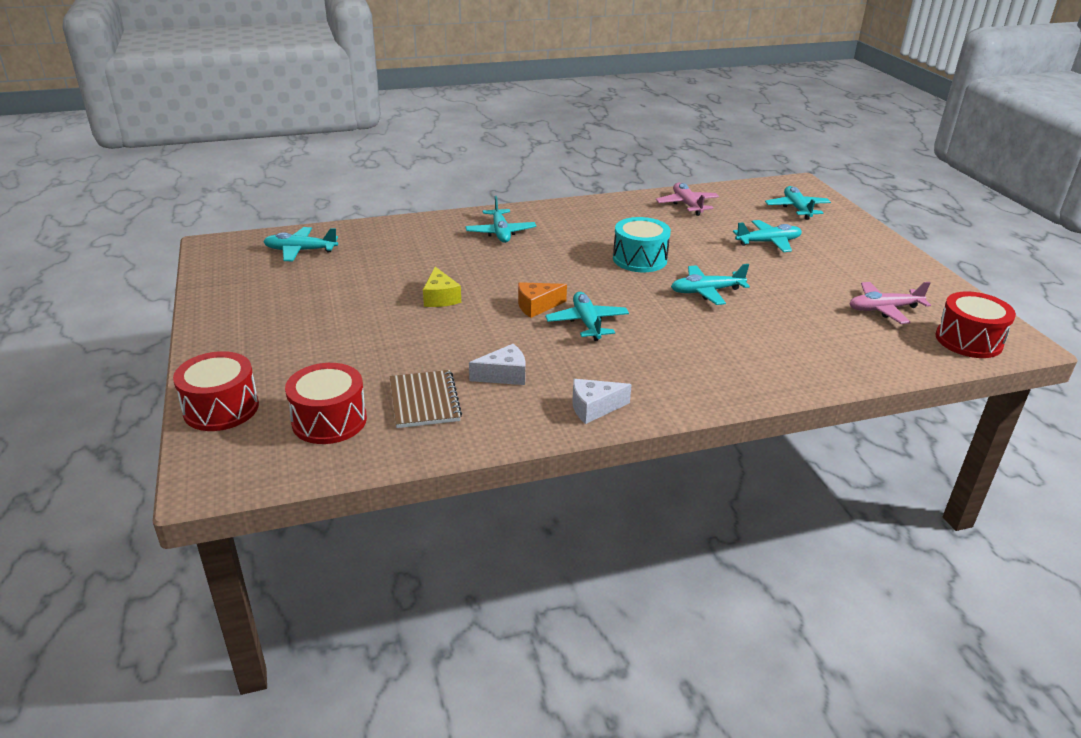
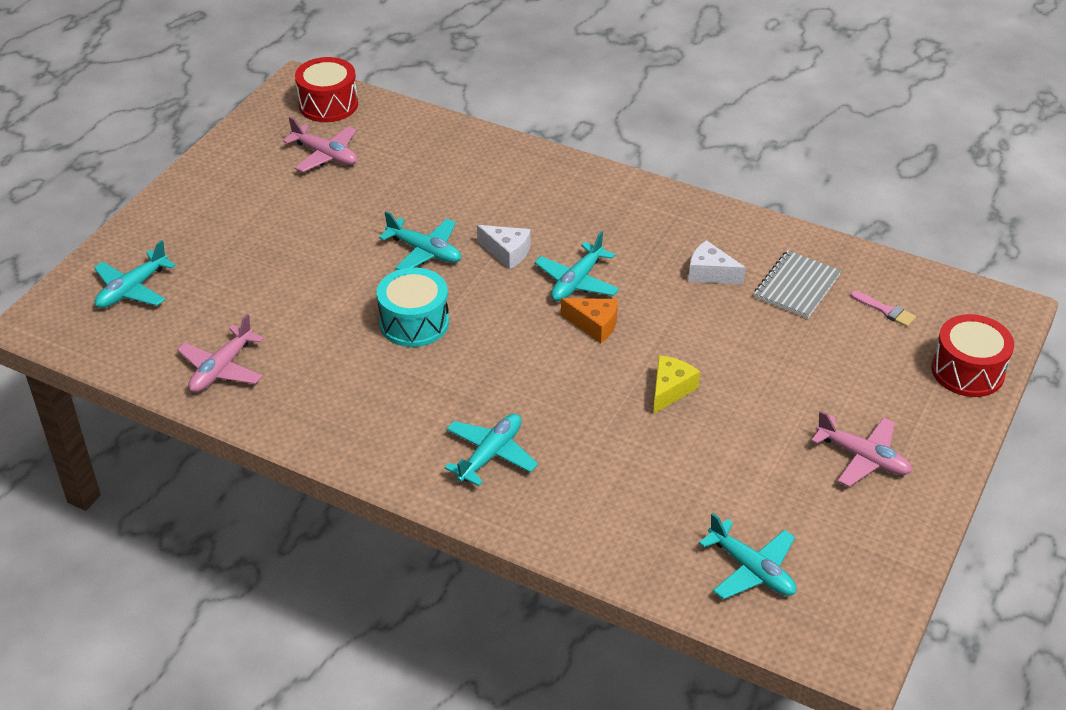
camera: 135 degrees left, 10 degrees up
red drum [285,363,367,444] -> pink brush [850,291,916,327]
brown notebook [390,370,462,428] -> grey notebook [754,250,841,318]
white cheese [572,379,632,424] -> white cheese moved to [477,225,531,269]
turquoise plane [733,220,802,252] -> none
none -> pink plane [811,410,912,487]

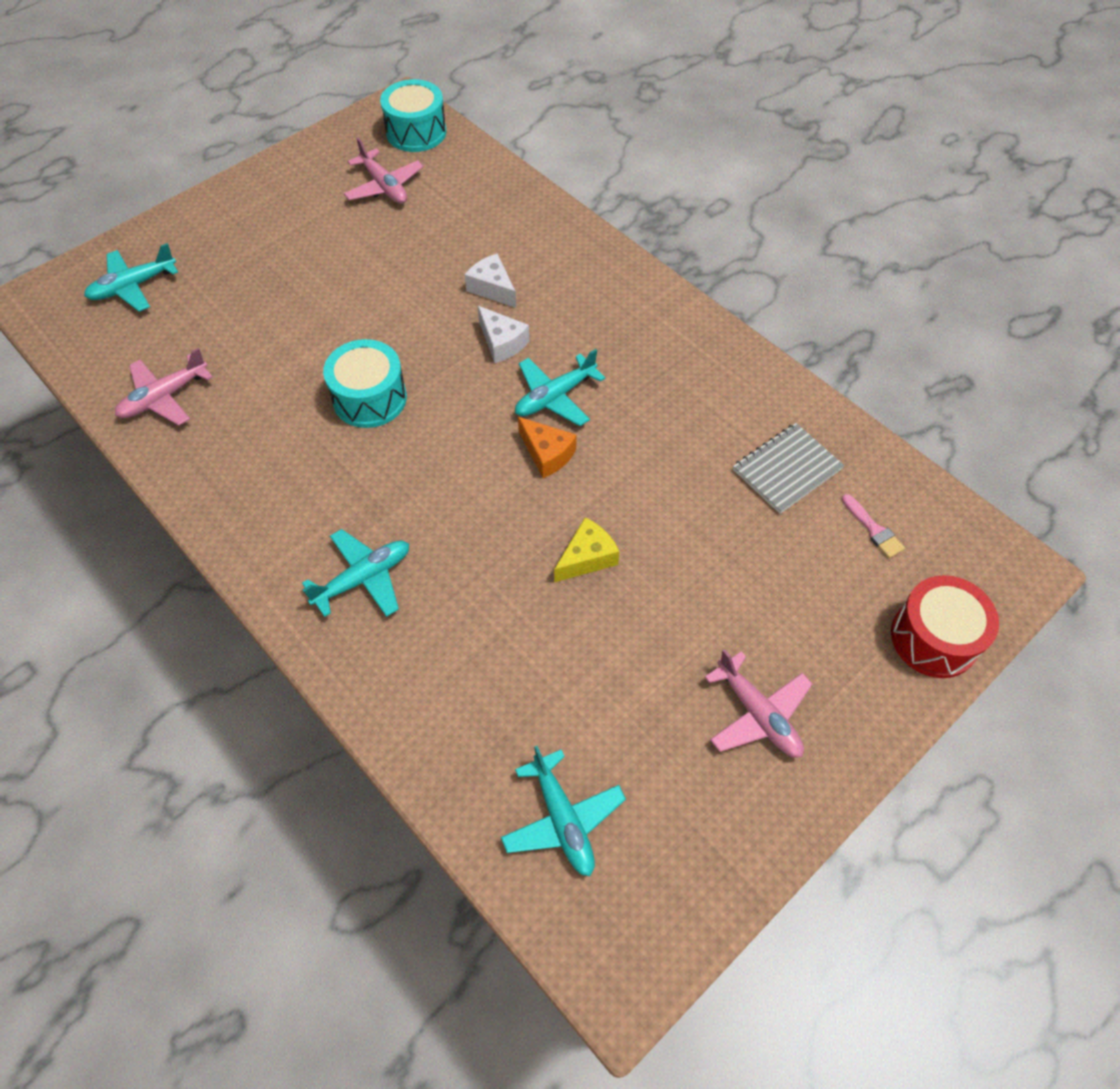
camera: 20 degrees right, 15 degrees up
red drum [295,57,358,122] -> turquoise drum [380,79,447,152]
turquoise plane [379,211,461,270] -> none
white cheese [688,240,746,284] -> white cheese moved to [464,253,516,308]

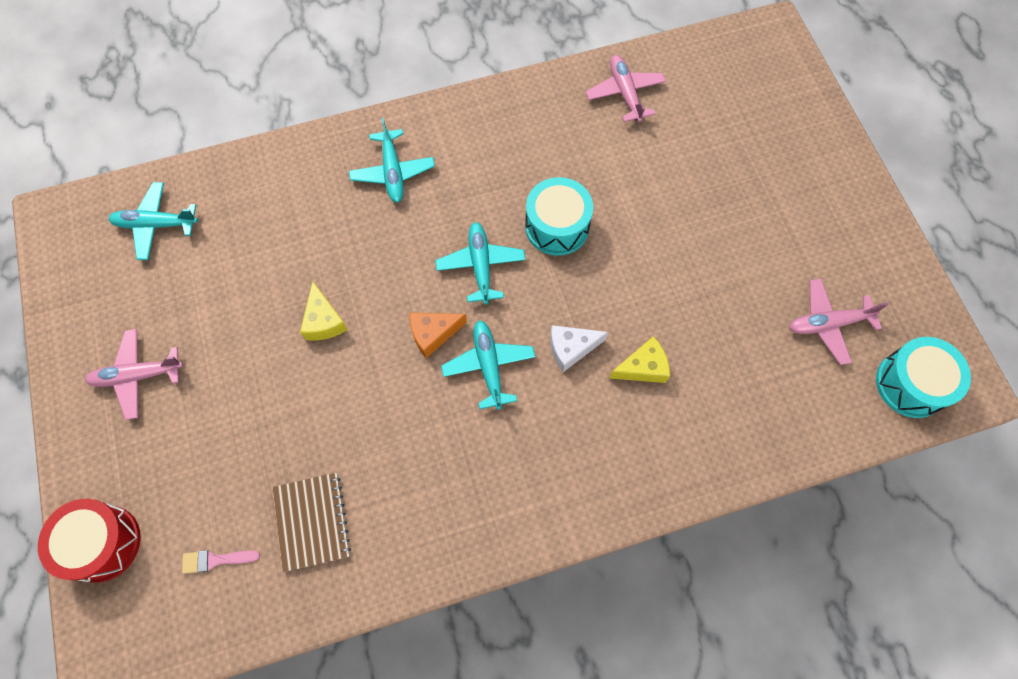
camera: 115 degrees right, 10 degrees up
turquoise plane [84,243,178,311] -> turquoise plane moved to [435,222,526,304]
white cheese [464,253,516,308] -> yellow cheese [609,336,670,383]
grey notebook [733,423,845,514] -> brown notebook [273,473,351,572]

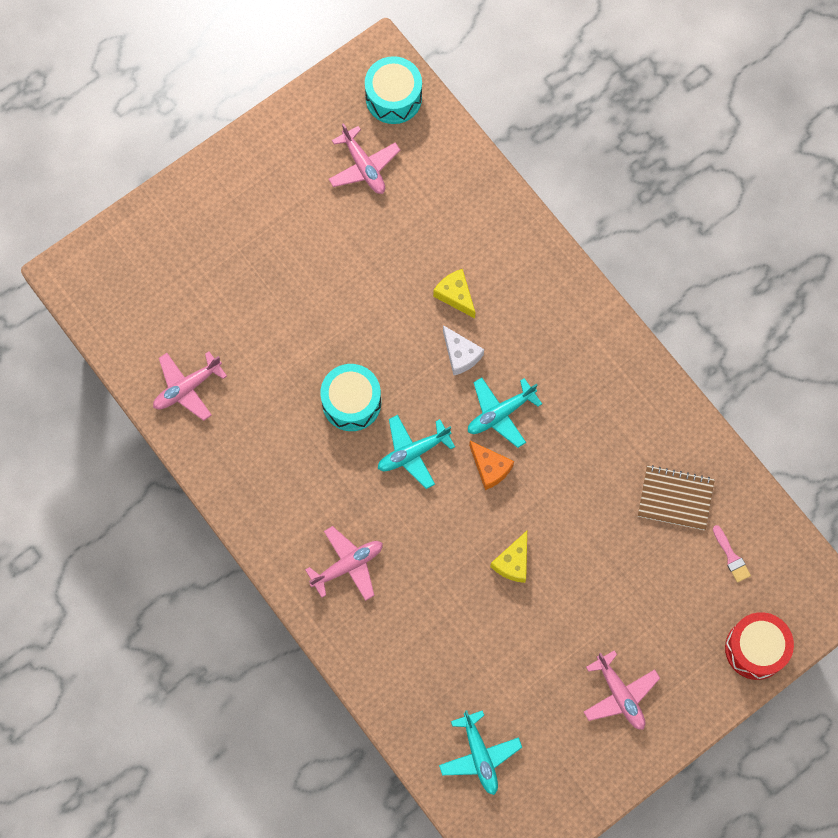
camera: 110 degrees left, 5 degrees up
brown notebook [273,473,351,572] -> brown notebook turned 45 degrees clockwise [638,465,715,530]
yellow cheese [300,282,348,341] -> yellow cheese turned 150 degrees clockwise [490,531,527,583]
turquoise plane [349,118,435,203] -> pink plane [305,526,383,601]

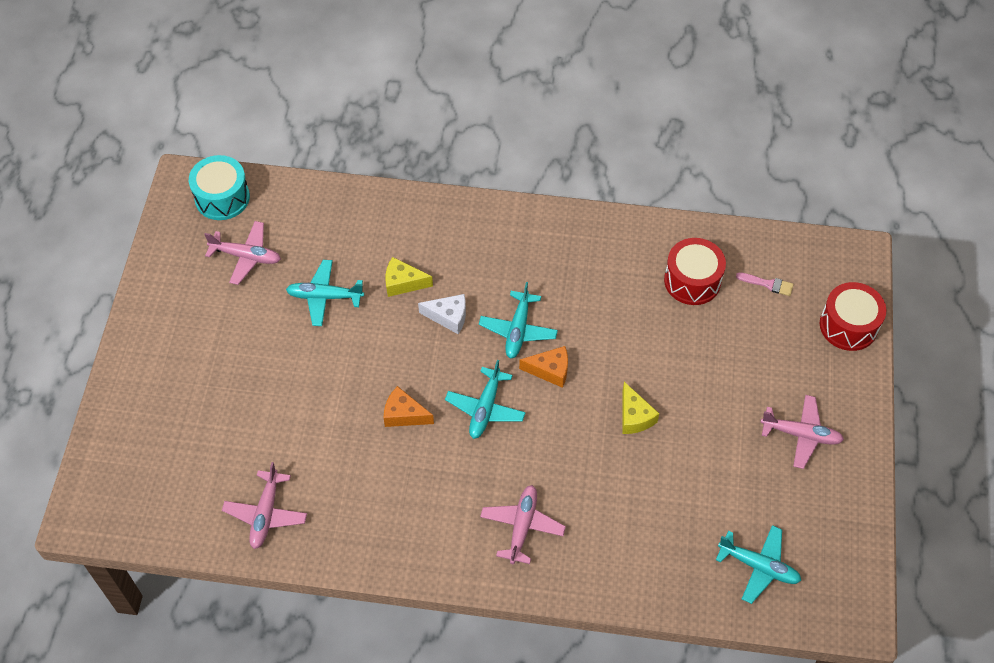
camera: 45 degrees left, 15 degrees down
turquoise drum [320,364,381,431] -> orange cheese [384,386,434,427]
brown notebook [638,465,715,530] -> red drum [664,238,726,305]
none -> turquoise plane [286,260,364,326]

